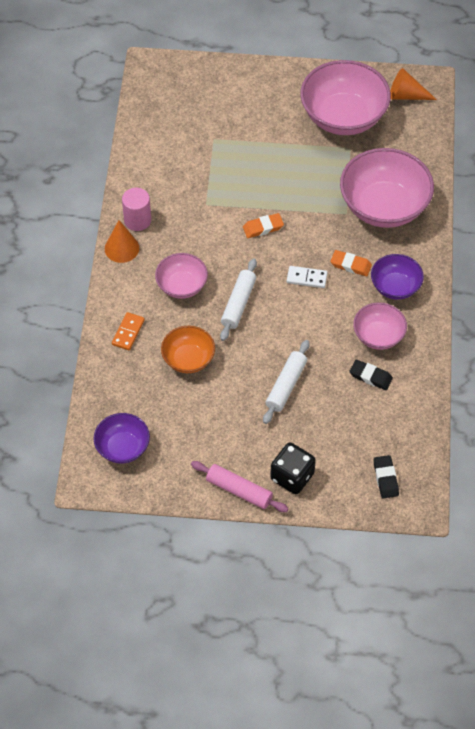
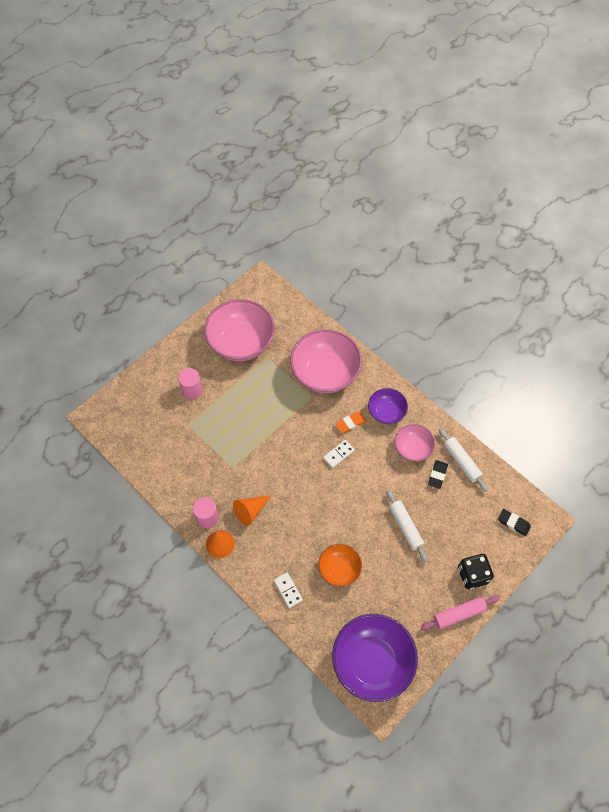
camera: 50 degrees left, 5 degrees up
purple bowl [94,413,150,464] -> purple bowl [332,614,418,702], size x1.83
orange domino [112,312,145,350] -> white domino [274,572,303,608]
pink bowl [155,253,208,299] -> none
white rolling pin [220,258,257,341] -> white rolling pin moved to [439,428,488,492]
orange eraser [243,213,284,238] -> none
black eraser [350,360,393,390] -> black eraser turned 45 degrees counterclockwise [428,460,448,489]
orange cone [390,68,437,100] -> orange cone moved to [233,495,271,526]
none -> pink cylinder [178,368,203,399]

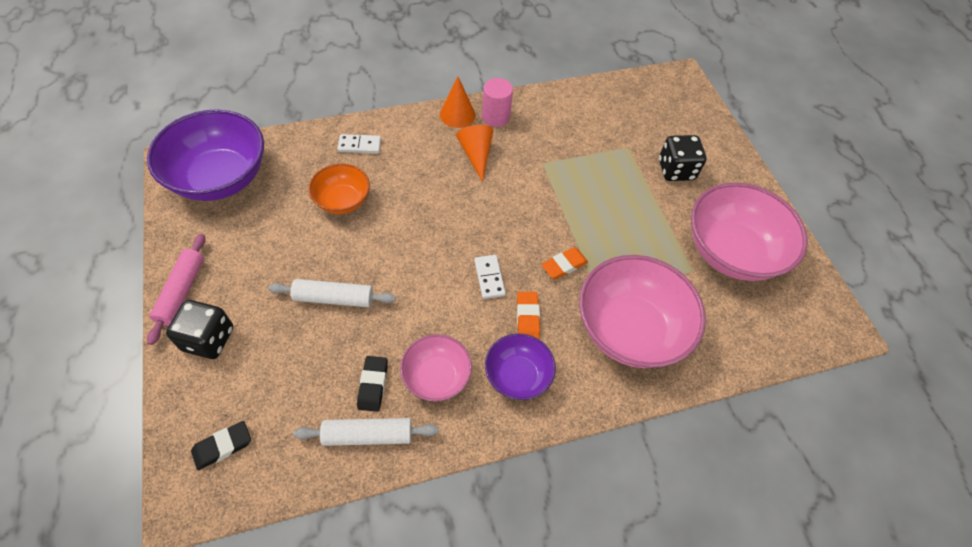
camera: 115 degrees right, 5 degrees down
pink cylinder [178,368,203,399] -> black dice [659,135,706,181]
black eraser [428,460,448,489] -> black eraser turned 45 degrees clockwise [357,356,388,412]
none -> orange eraser [541,247,588,279]

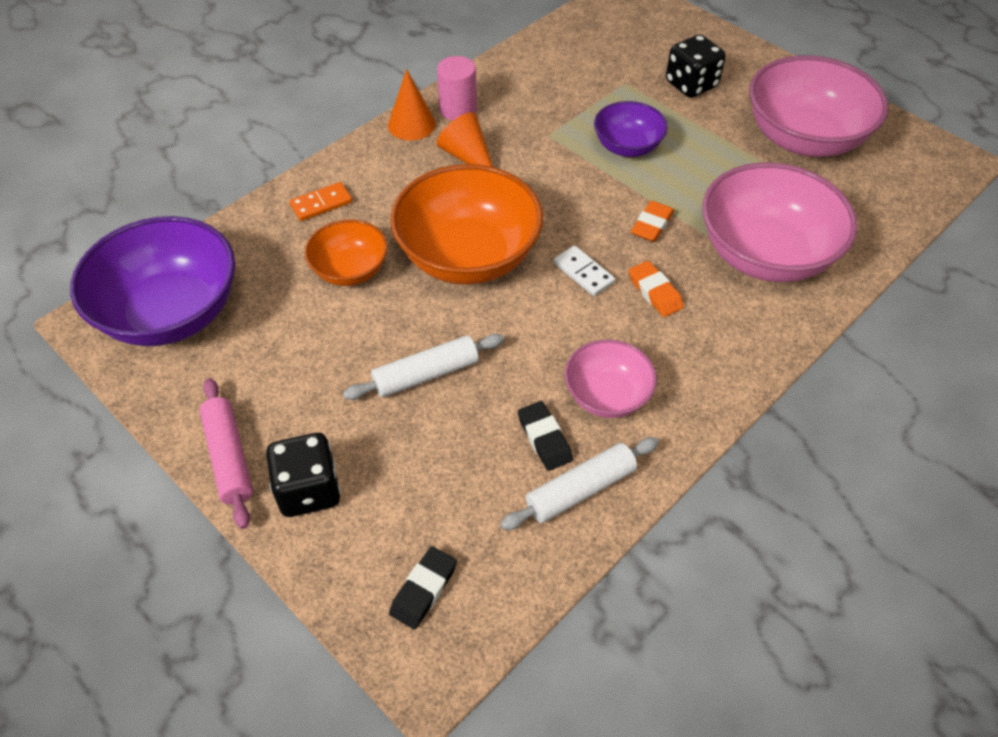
camera: 25 degrees left, 5 degrees down
white domino [337,134,381,153] -> orange domino [289,182,352,221]
purple bowl [485,334,556,400] -> purple bowl moved to [594,101,668,157]
none -> orange bowl [390,164,543,285]

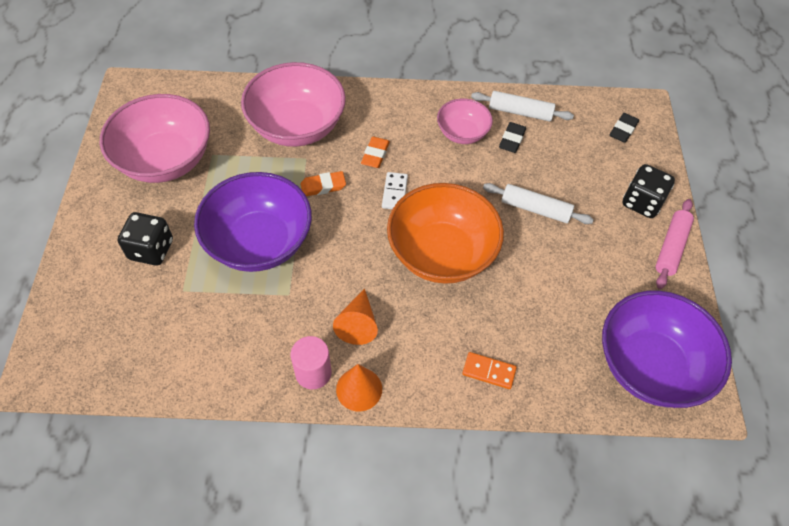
camera: 135 degrees left, 5 degrees up
orange bowl [305,220,388,286] -> none
black eraser [389,546,457,629] -> black eraser turned 45 degrees counterclockwise [610,113,639,143]
purple bowl [594,101,668,157] -> purple bowl [194,172,312,272], size x1.83

